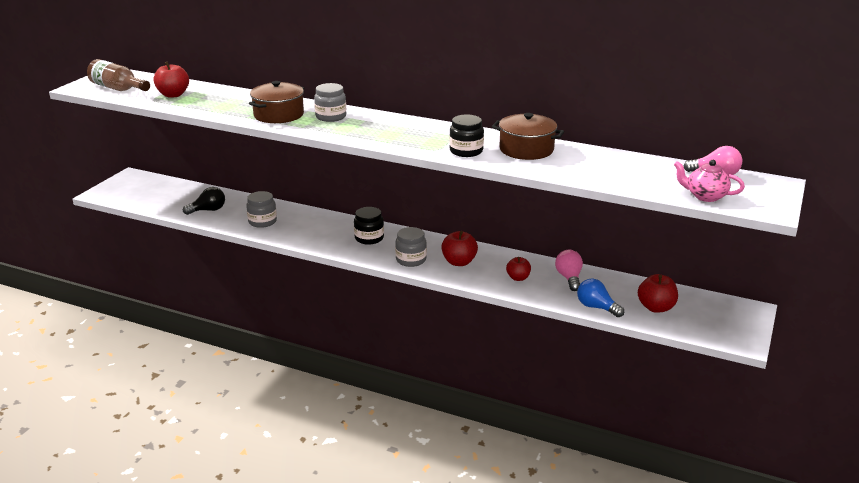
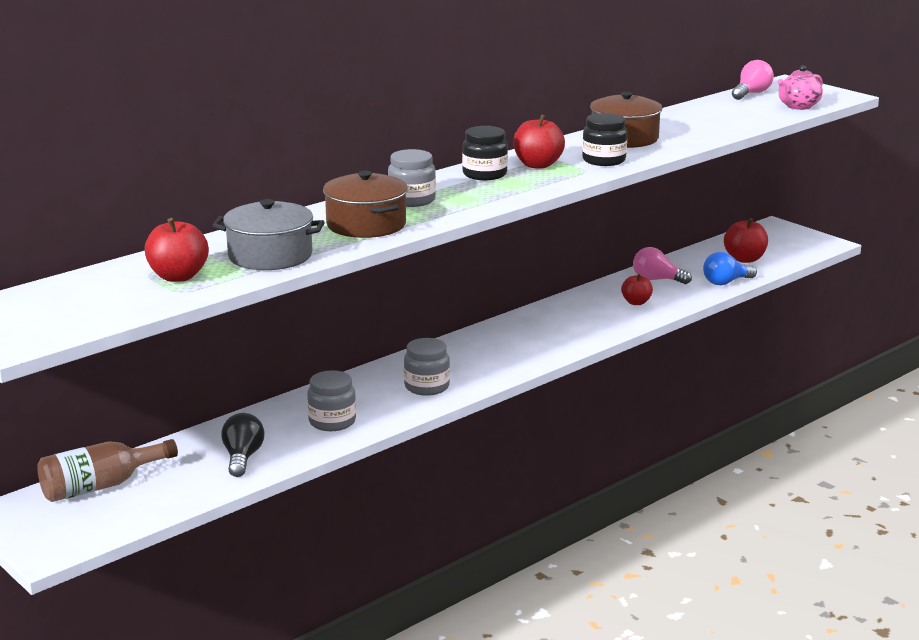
camera: 65 degrees left, 5 degrees down
brown bottle [87,59,150,91] -> brown bottle moved to [37,439,178,502]
black jar [354,207,384,245] -> black jar moved to [462,126,508,180]
grey jar [395,227,427,267] -> grey jar moved to [404,338,450,396]
red apple [441,231,478,266] -> red apple moved to [513,114,565,169]
none -> grey pot [212,199,325,270]

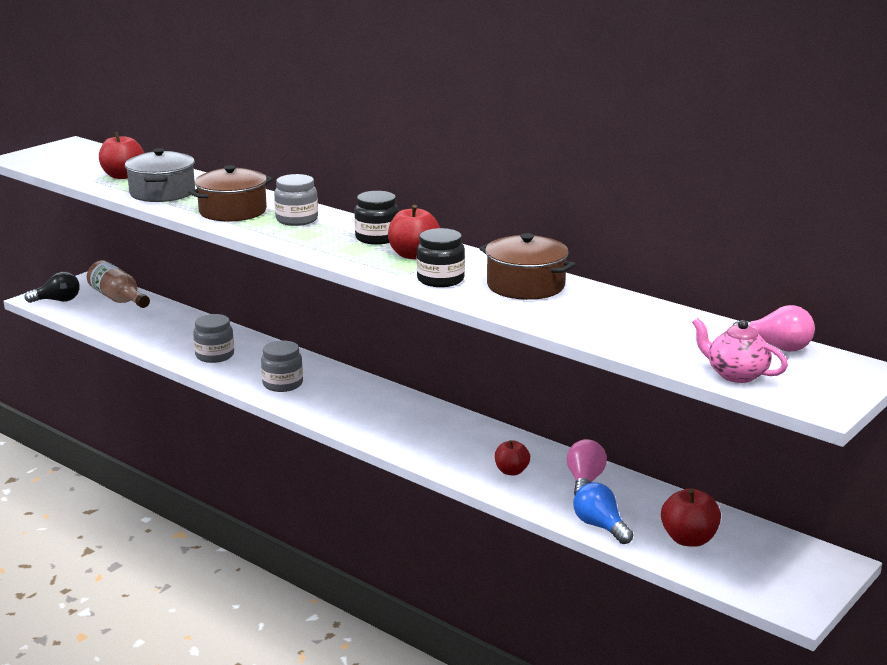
camera: 80 degrees right, 0 degrees up
black light bulb [221,413,265,477] -> black light bulb moved to [24,271,80,303]

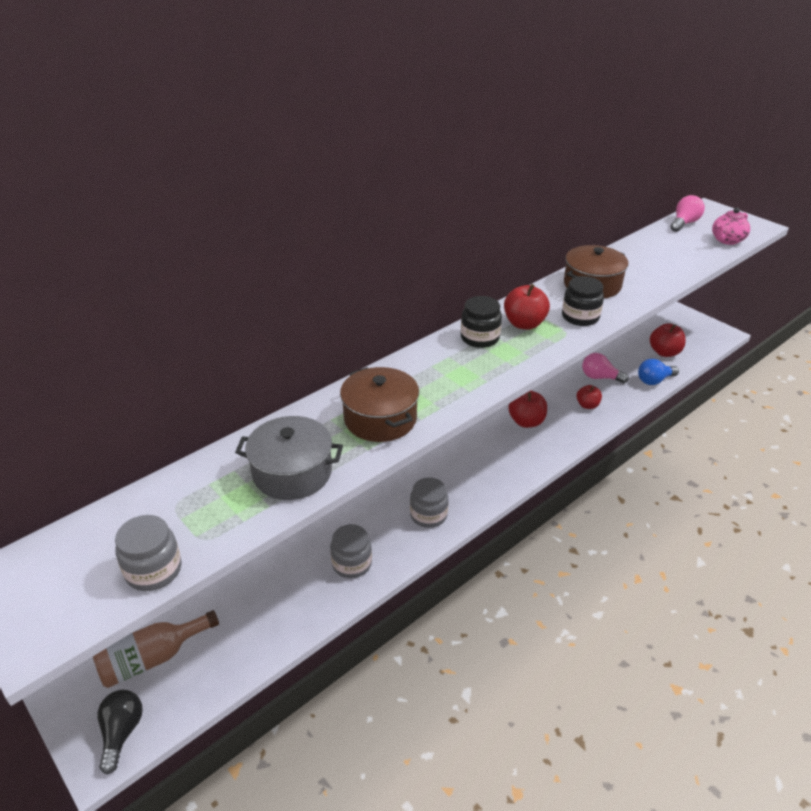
camera: 80 degrees left, 15 degrees up
red apple [99,132,144,179] -> red apple moved to [509,390,547,428]
grey jar [274,174,318,226] -> grey jar moved to [115,515,182,591]

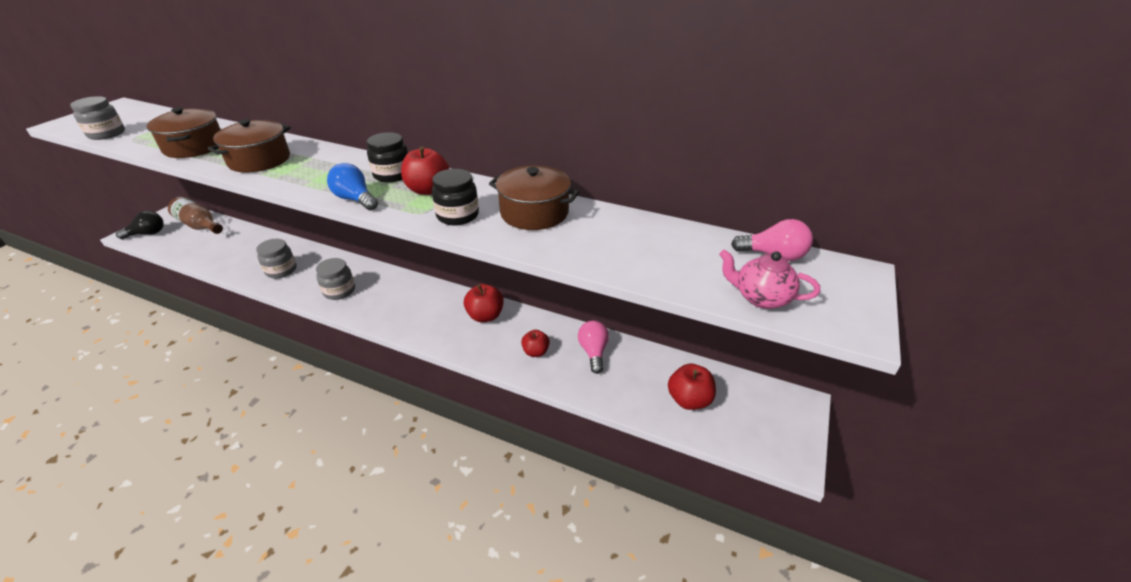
camera: 65 degrees right, 0 degrees up
grey pot [235,416,343,500] -> brown pot [147,107,221,158]
blue light bulb [638,359,679,385] -> blue light bulb moved to [327,163,378,210]

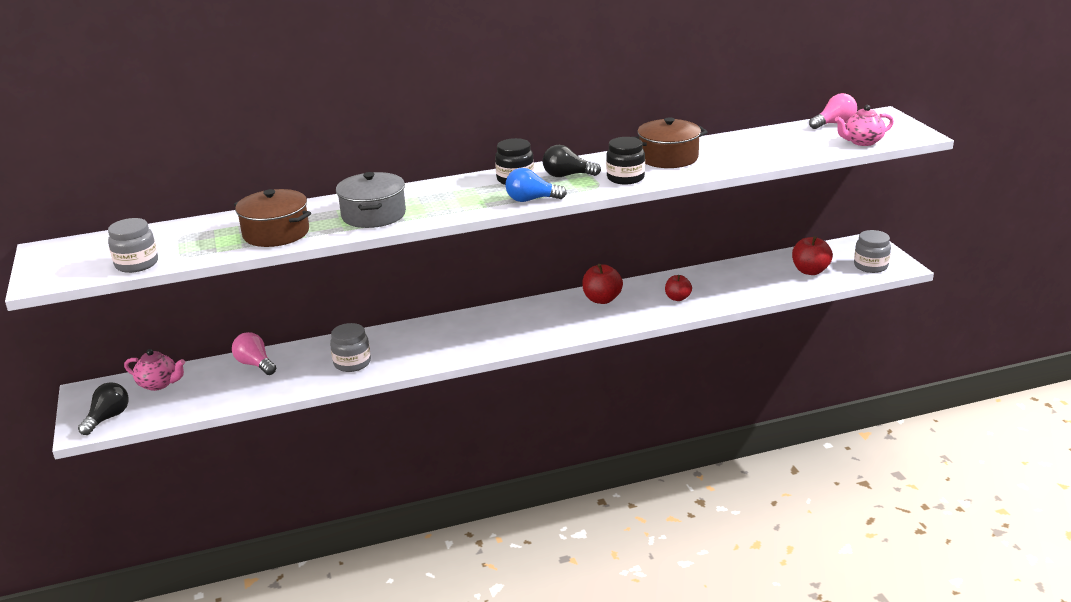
camera: 40 degrees left, 10 degrees down
brown bottle [168,197,223,234] -> pink teapot [124,349,185,391]
brown pot [208,119,291,173] -> grey pot [336,172,406,228]
grey jar [316,258,355,300] -> grey jar moved to [854,230,891,273]
red apple [401,146,449,195] -> black light bulb [543,145,601,177]
pink light bulb [578,321,609,374] -> pink light bulb moved to [232,332,276,375]

